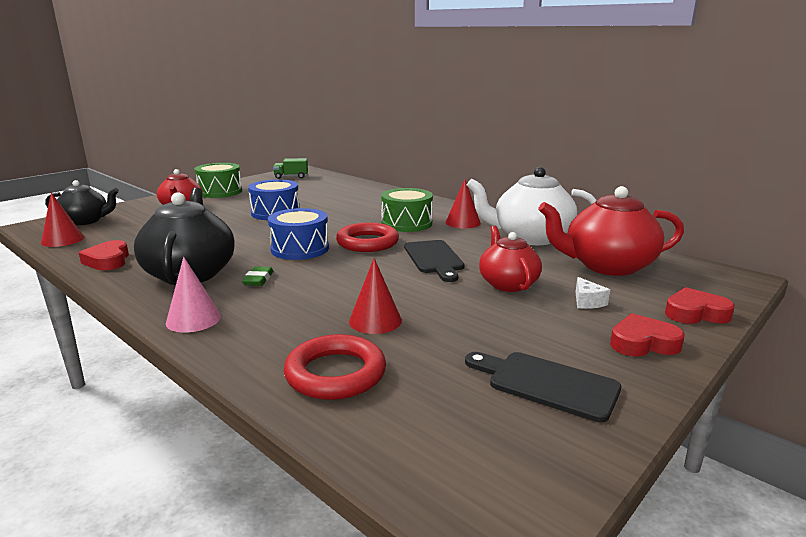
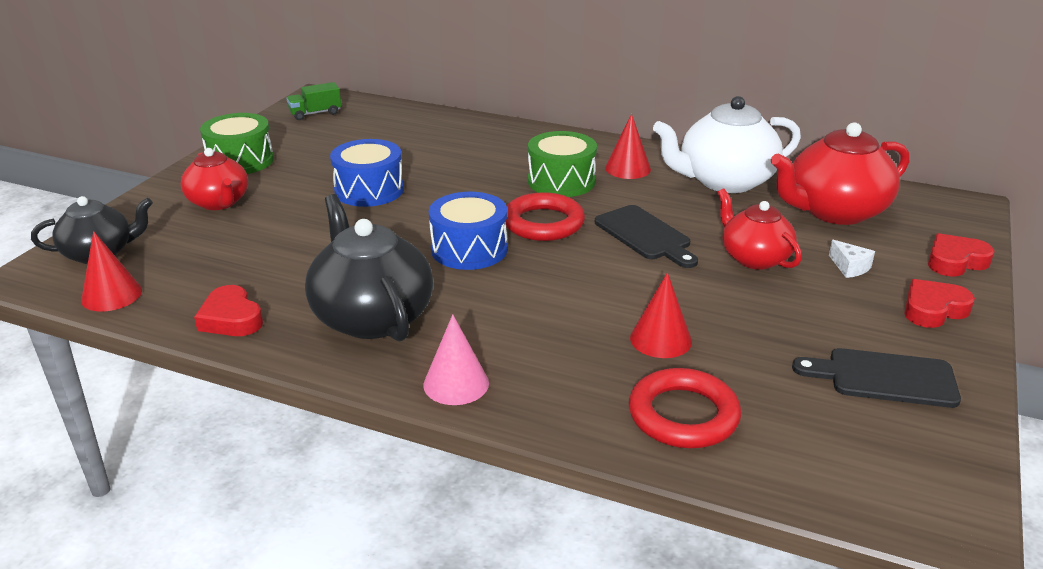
camera: 20 degrees left, 10 degrees up
green eraser [242,266,273,286] -> none

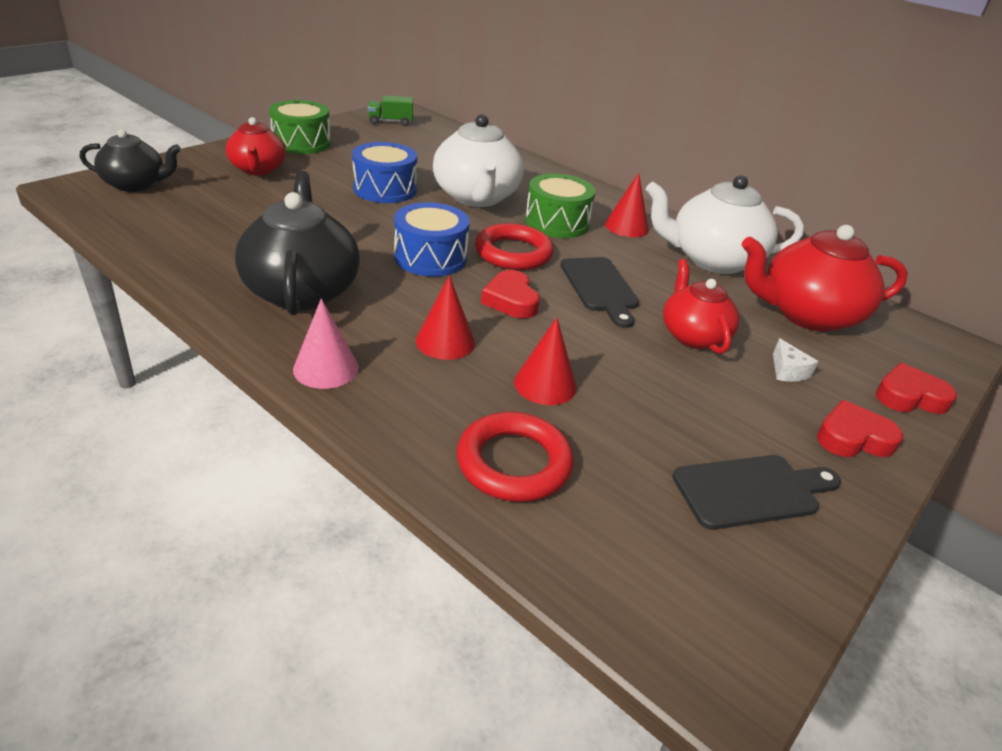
camera: 15 degrees right, 5 degrees up
red cone [81,231,142,312] -> red cone moved to [416,275,475,360]
red heart [194,285,263,336] -> red heart moved to [481,270,540,318]
black cutting board [792,348,961,408] -> black cutting board turned 135 degrees clockwise [673,455,841,530]
none -> white teapot [433,114,524,207]

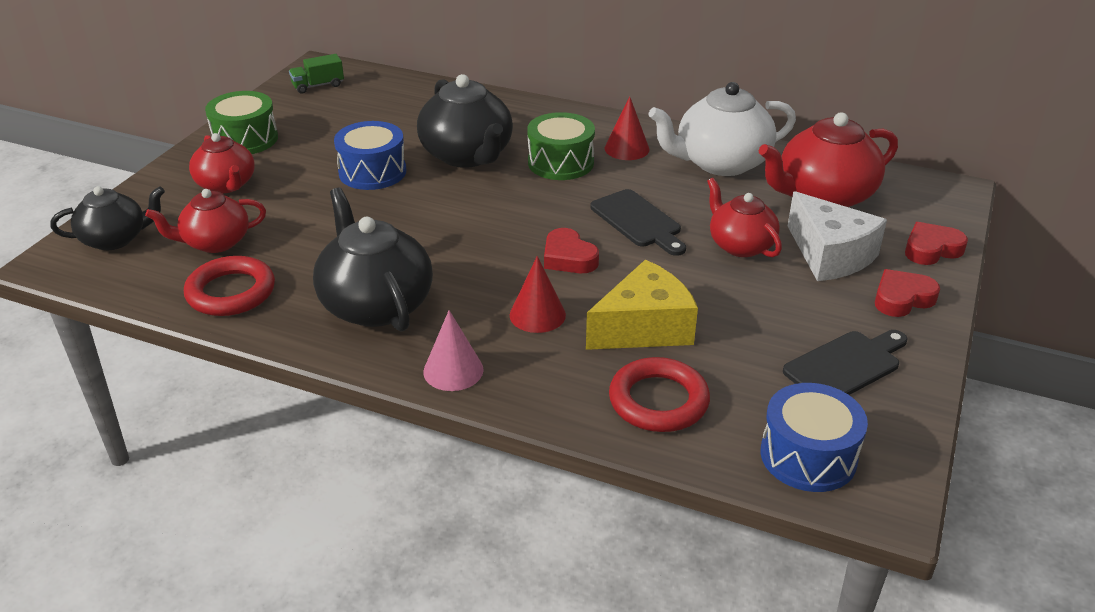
camera: 15 degrees left, 0 degrees up
blue drum [394,202,470,277] -> blue drum moved to [761,383,868,492]
white teapot [433,114,524,207] -> black teapot [417,74,513,168]
red ring [475,223,554,270] -> red ring moved to [184,256,275,316]
red cone [514,317,577,405] -> yellow cheese [586,260,698,350]
white cheese [773,338,819,382] -> white cheese [788,191,887,281], size x2.37
none -> red teapot [145,189,266,253]

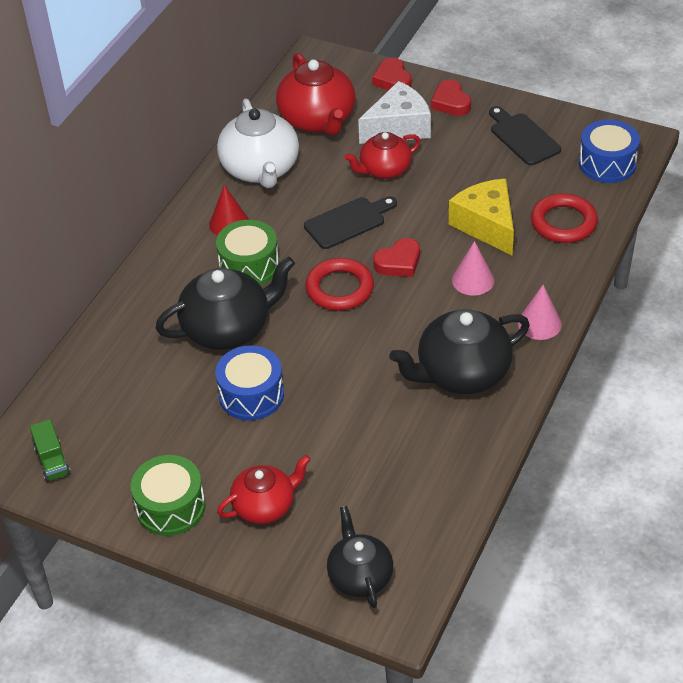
camera: 85 degrees left, 10 degrees up
red teapot [145,189,266,253] -> none
red ring [184,256,275,316] -> red ring moved to [305,258,374,311]
red cone [510,256,566,333] -> pink cone [452,241,494,296]

